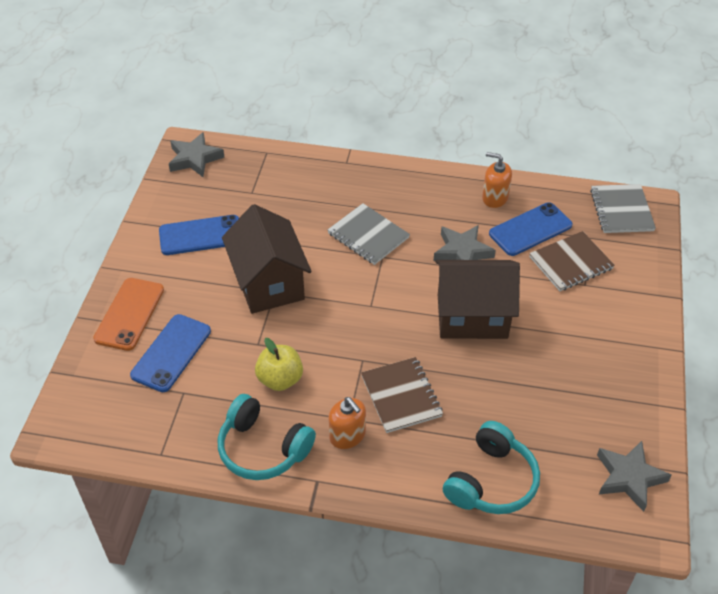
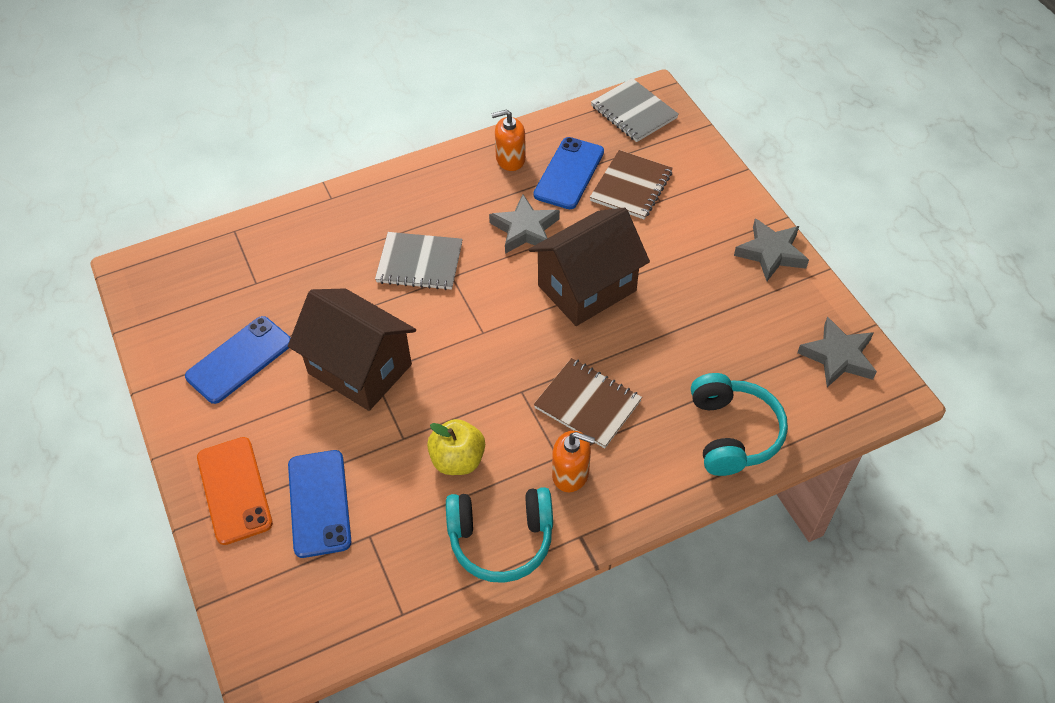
camera: 35 degrees left, 5 degrees up
grey star [169,132,225,177] -> grey star moved to [734,218,809,281]

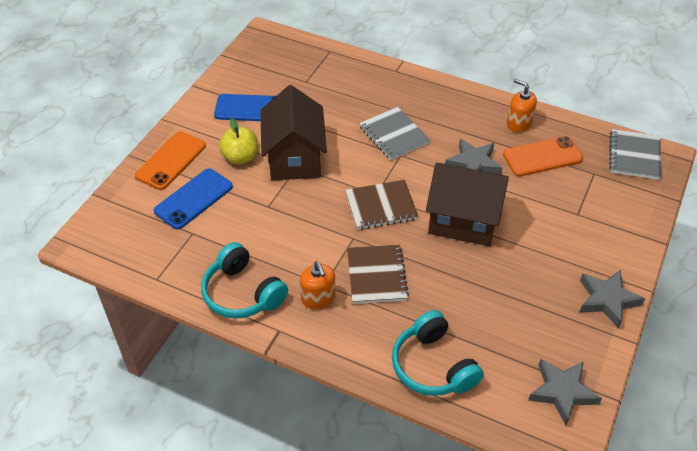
camera: 50 degrees right, 5 degrees down
yellow apple [427,419,485,475] -> yellow apple moved to [219,119,258,165]
blue phone [533,137,604,209] -> orange phone [503,136,583,177]
brown notebook [590,150,673,219] -> brown notebook moved to [345,180,418,230]
turquoise headphones [691,373,788,476] -> turquoise headphones turned 105 degrees clockwise [392,310,484,396]

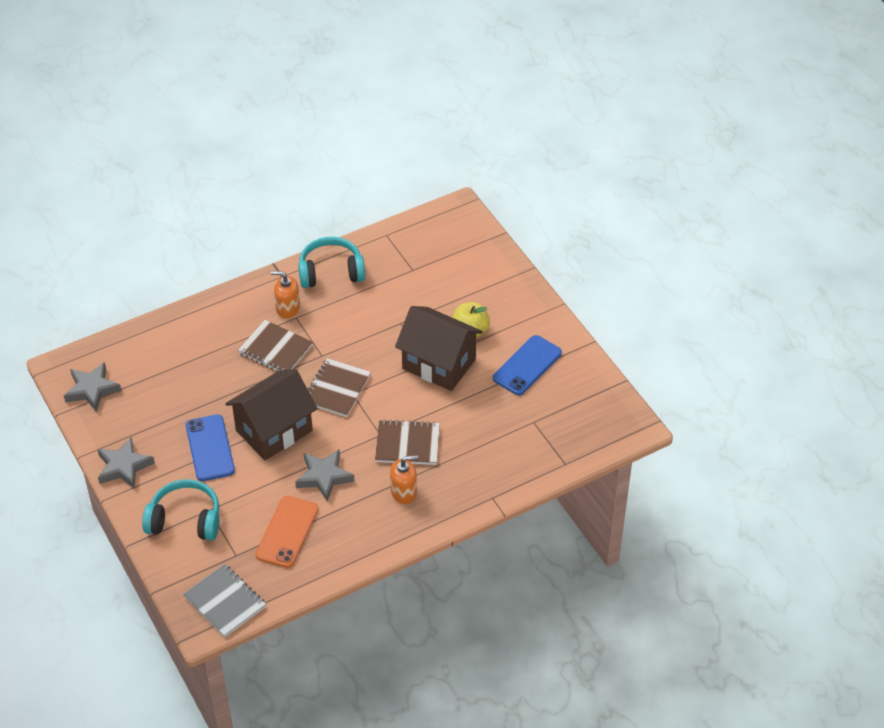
camera: 125 degrees right, 0 degrees up
orange phone [135,131,206,190] -> none
blue phone [154,168,233,229] -> blue phone moved to [186,414,235,481]
grey notebook [359,107,430,160] -> brown notebook [375,419,440,465]
turquoise headphones [392,310,484,396] -> turquoise headphones moved to [142,479,220,541]
orange soap dispenser [507,79,537,132] -> orange soap dispenser moved to [390,455,418,504]

